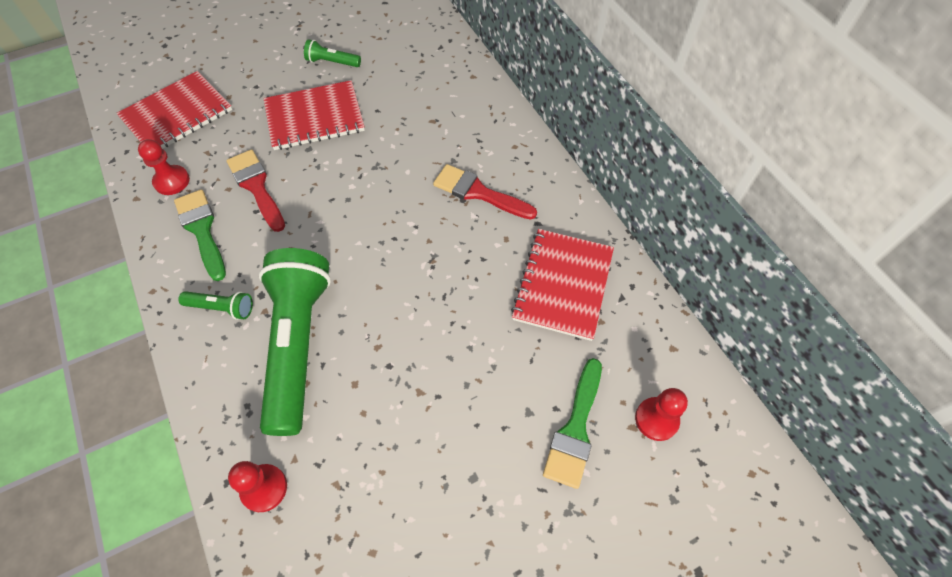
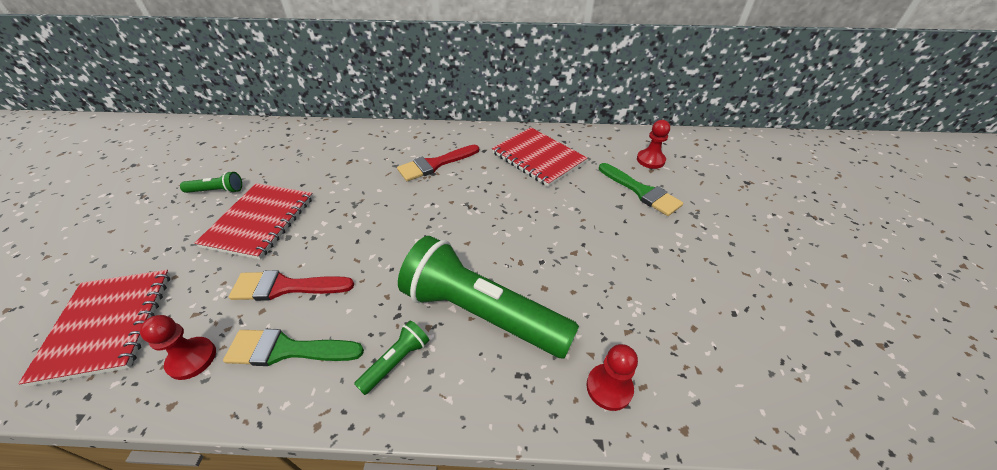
camera: 60 degrees left, 15 degrees down
green flashlight [304,39,361,67] -> green flashlight turned 135 degrees counterclockwise [180,171,242,193]

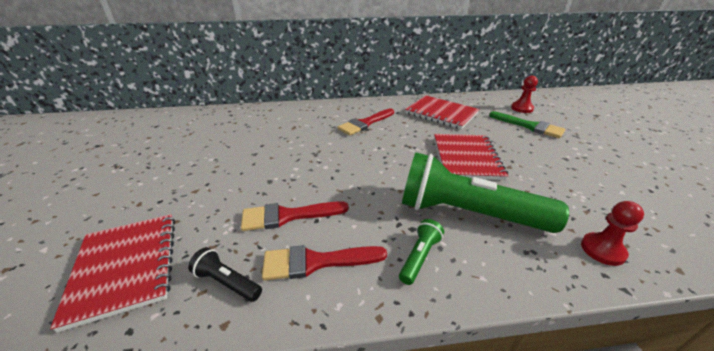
camera: 10 degrees left, 10 degrees down
red pawn [140,315,216,380] -> black flashlight [188,247,262,302]
green flashlight [180,171,242,193] -> none
red notebook [195,183,313,260] -> red notebook moved to [434,134,508,180]
green brush [223,329,364,366] -> red brush [262,245,387,281]

